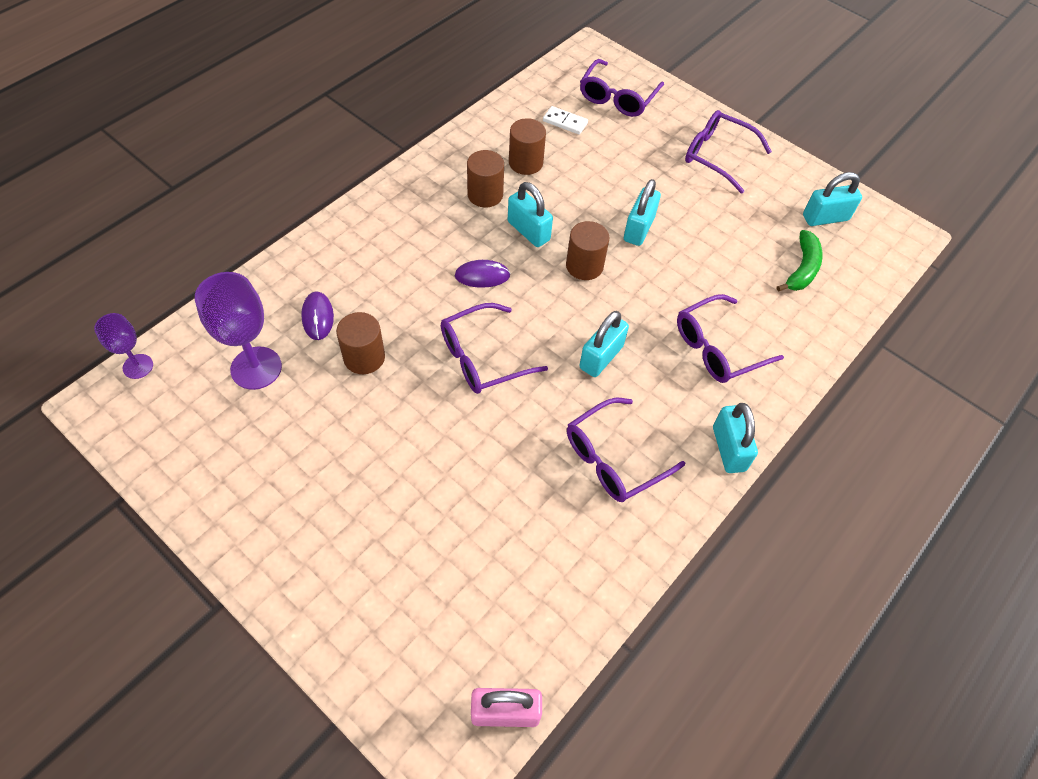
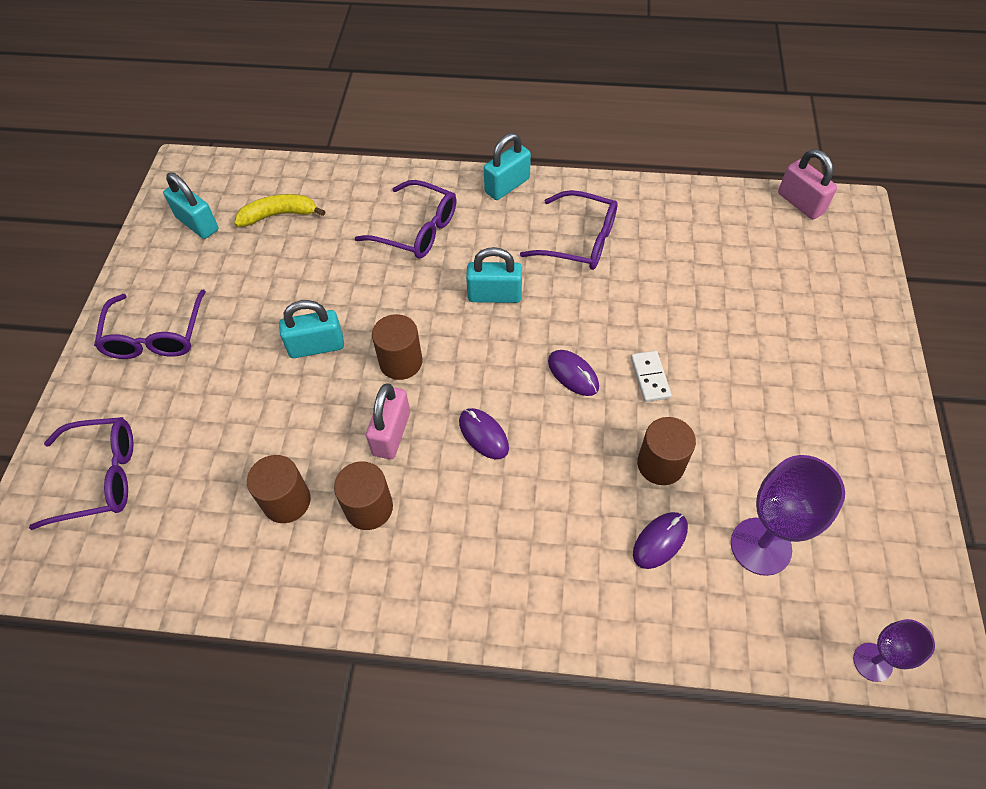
camera: 120 degrees left, 0 degrees up
purple glasses [441,303,548,394] -> purple mouse [548,350,599,396]
turquoise padlock [508,182,553,247] -> pink padlock [366,383,410,459]
white domino [543,106,588,135] -> white domino moved to [631,351,671,402]
green banana [777,230,823,292] -> yellow banana [234,194,326,227]

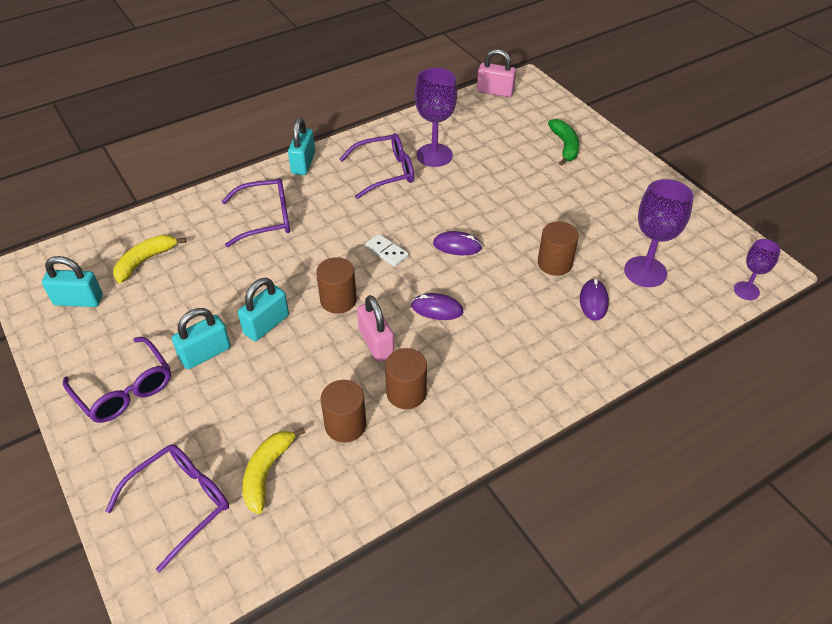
camera: 40 degrees left, 10 degrees down
turquoise padlock [466,247,522,303] -> turquoise padlock moved to [172,308,231,369]
white domino [631,351,671,402] -> white domino moved to [364,234,409,267]
none -> yellow banana [243,427,306,514]
none -> purple goblet [415,68,457,167]
none -> green banana [548,119,579,165]

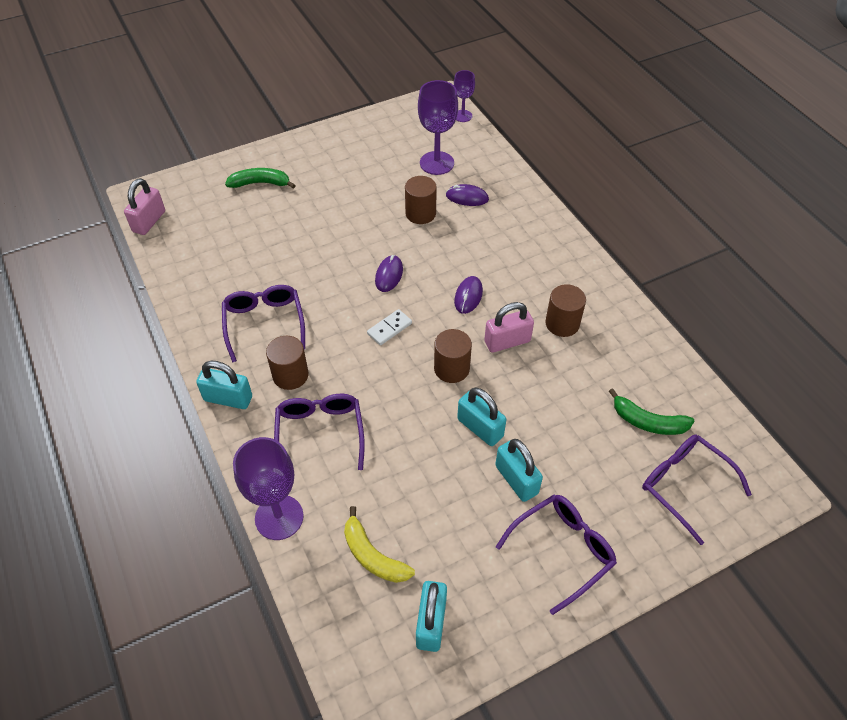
camera: 85 degrees left, 5 degrees up
yellow banana [243,427,306,514] -> green banana [609,388,694,435]
brown cylinder [321,380,366,442] -> brown cylinder moved to [266,336,309,390]
purple goblet [415,68,457,167] -> purple goblet moved to [233,437,304,540]

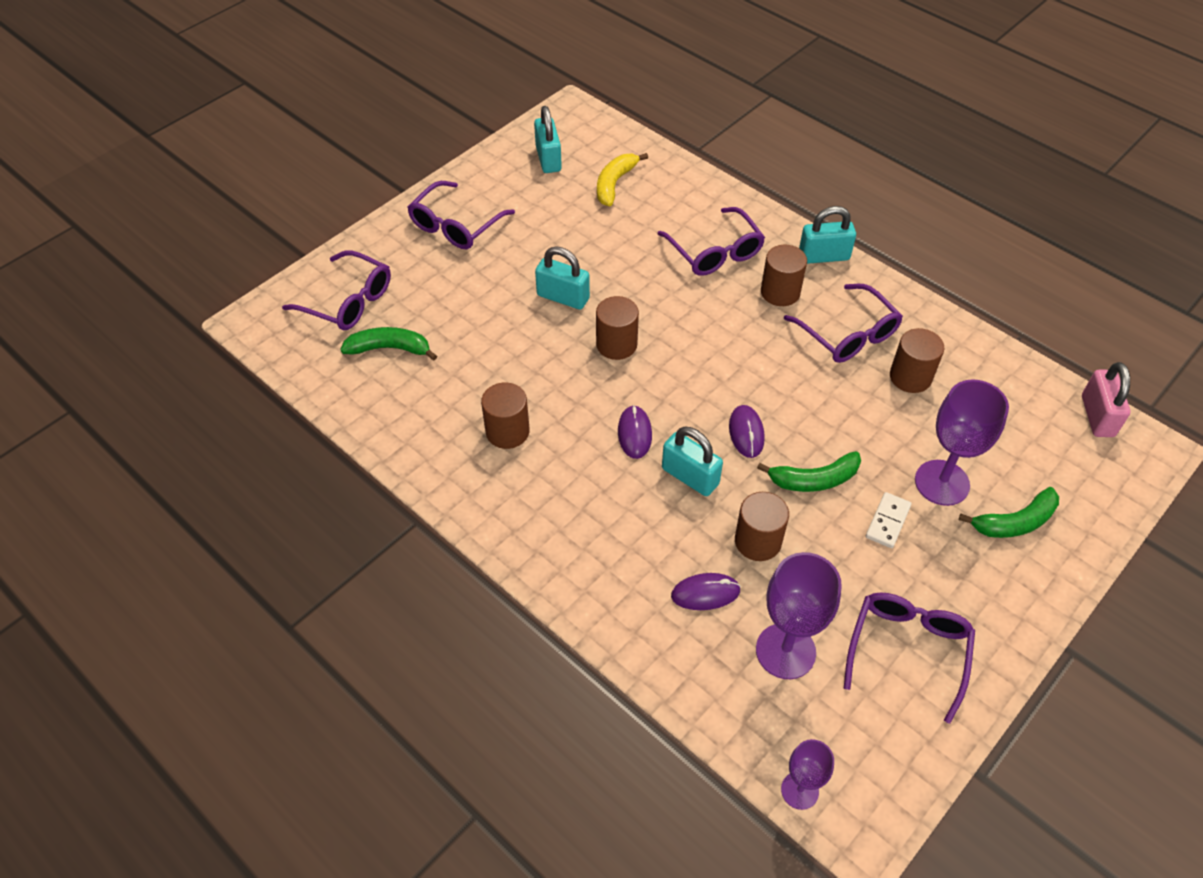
camera: 160 degrees right, 0 degrees up
purple goblet [233,437,304,540] -> purple goblet moved to [915,380,1009,506]
yellow banana [344,506,415,583] -> yellow banana turned 90 degrees counterclockwise [597,153,648,206]
white domino [367,309,412,345] -> white domino moved to [866,492,912,548]
pink padlock [484,302,534,353] -> none
turquoise padlock [495,439,543,502] -> turquoise padlock moved to [662,427,723,496]
none -> green banana [757,451,861,492]
none -> purple glasses [844,592,975,724]
none -> brown cylinder [890,328,944,393]

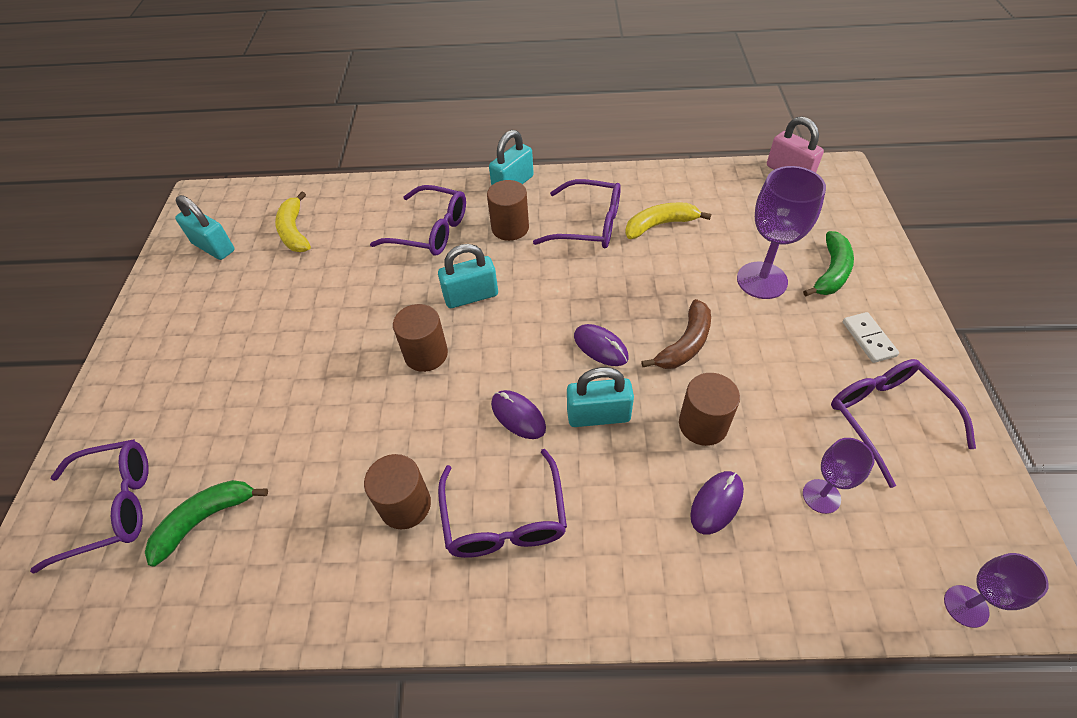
camera: 40 degrees left, 0 degrees up
purple glasses [407,181,515,249] -> purple glasses moved to [438,449,567,558]
turquoise padlock [535,246,590,310] -> turquoise padlock moved to [438,244,498,308]
purple goblet [756,552,842,679] -> purple goblet [803,438,875,514], size x0.58
green banana [757,451,861,492] -> brown banana [641,299,711,369]
white domino [866,492,912,548] -> white domino moved to [843,312,899,363]
brown cylinder [890,328,944,393] -> yellow banana [625,202,711,239]

